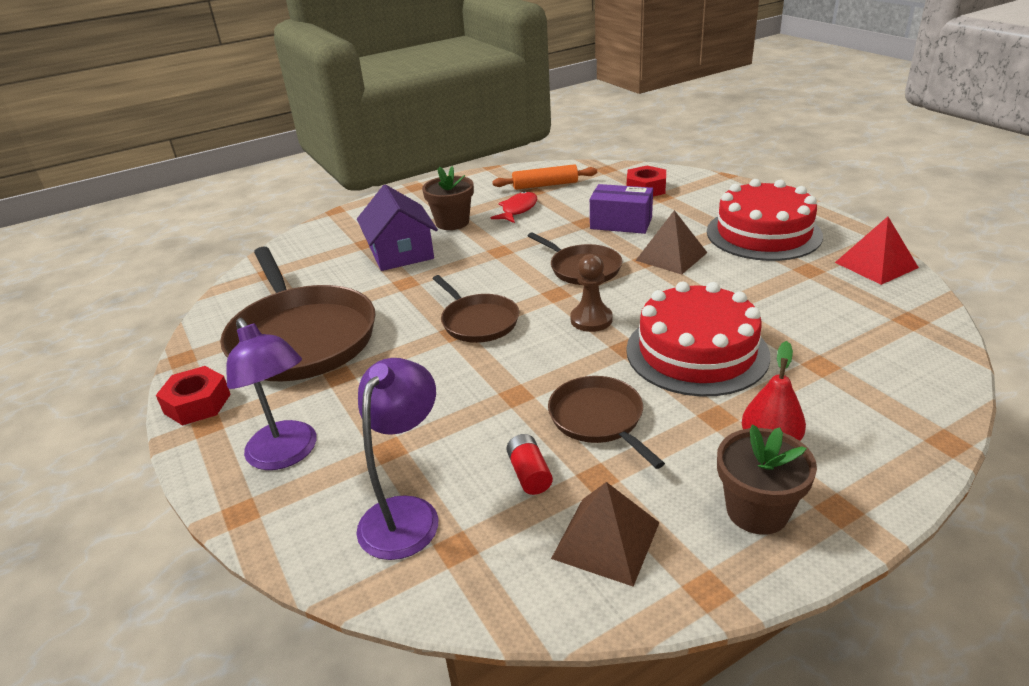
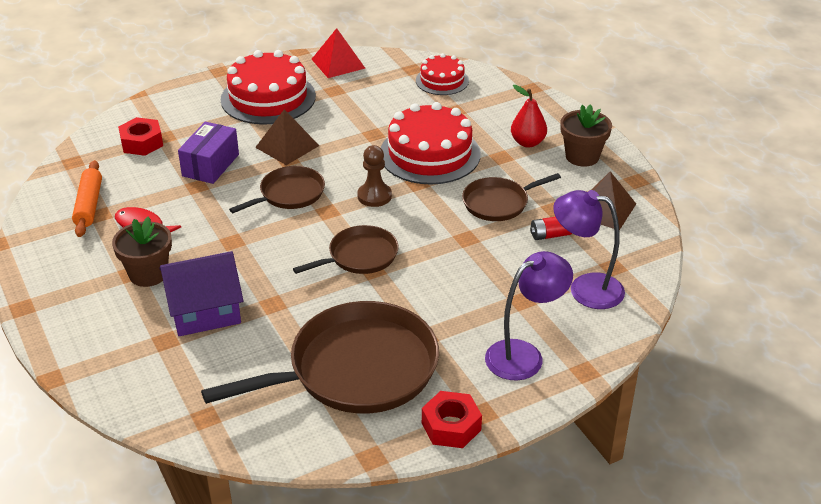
camera: 90 degrees left, 5 degrees up
none -> red cake [416,53,469,95]

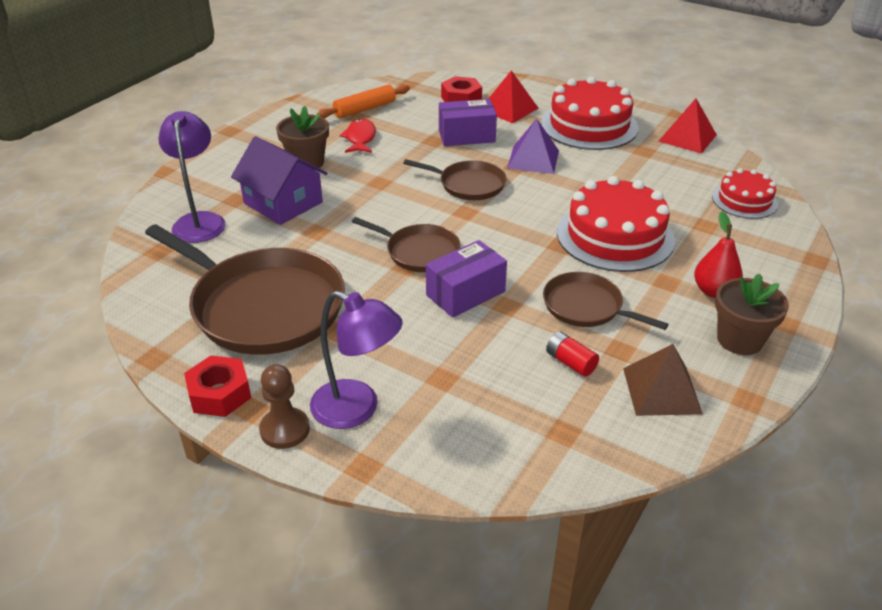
camera: 60 degrees right, 0 degrees up
brown pyramid [255,109,319,165] -> purple pyramid [507,119,559,174]
brown pawn [357,145,392,207] -> brown pawn moved to [259,364,310,449]
purple lamp [553,190,625,309] -> purple lamp moved to [158,111,226,243]
none -> purple box [426,240,507,317]
none -> red pyramid [489,70,538,123]

